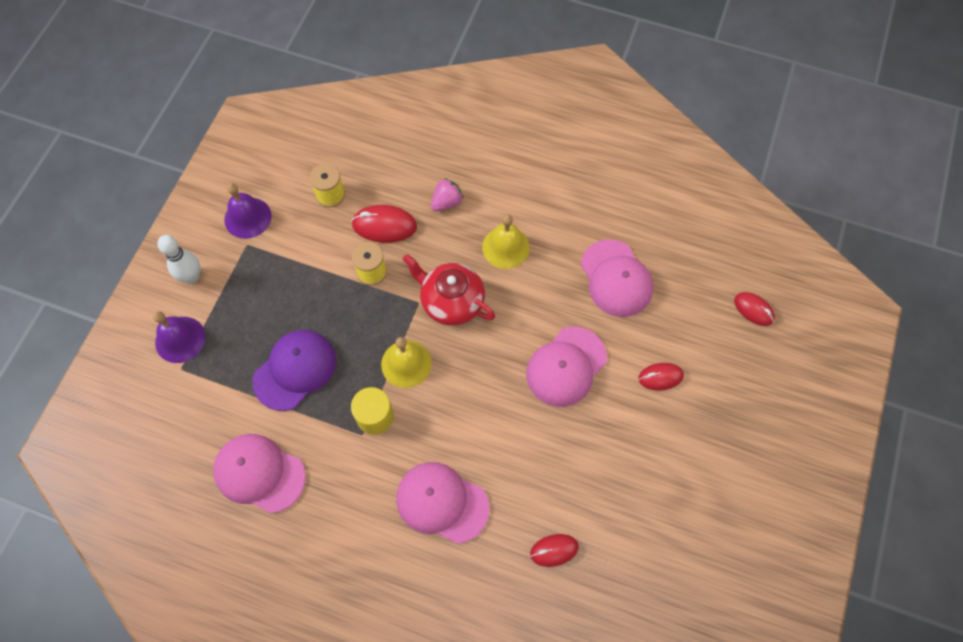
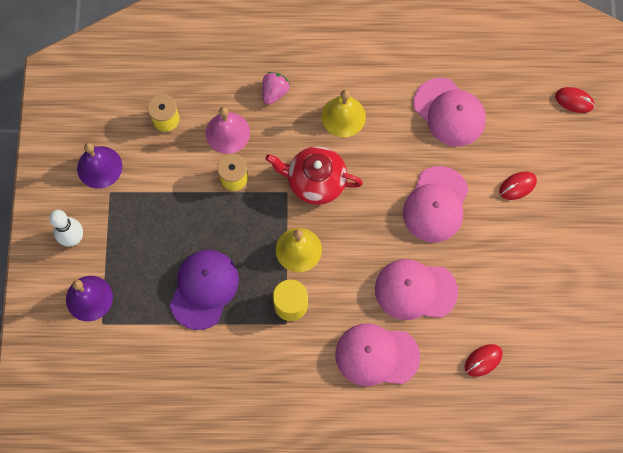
camera: 20 degrees left, 5 degrees up
pink cap [213,434,306,513] -> pink cap moved to [375,259,458,320]
red mouse [351,205,417,243] -> pink bell [206,107,250,154]

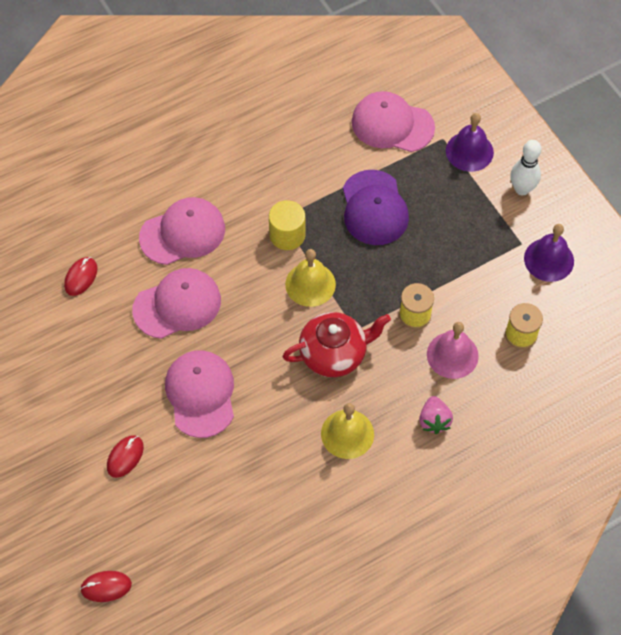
camera: 150 degrees right, 10 degrees down
pink cap [413,78,486,147] -> pink cap moved to [352,91,435,152]

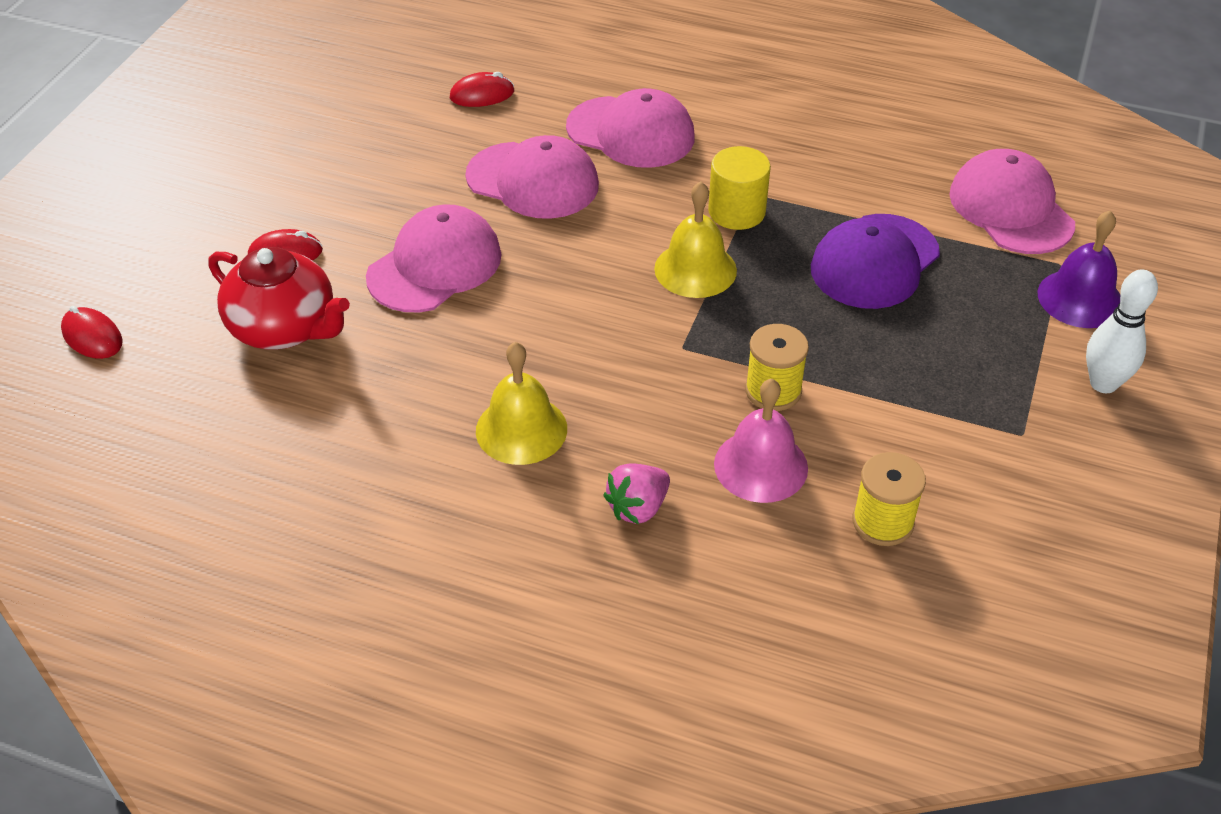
camera: 50 degrees right, 15 degrees down
red teapot [282,312,391,377] -> red teapot moved to [208,247,350,349]
purple bell [524,224,574,282] -> none

